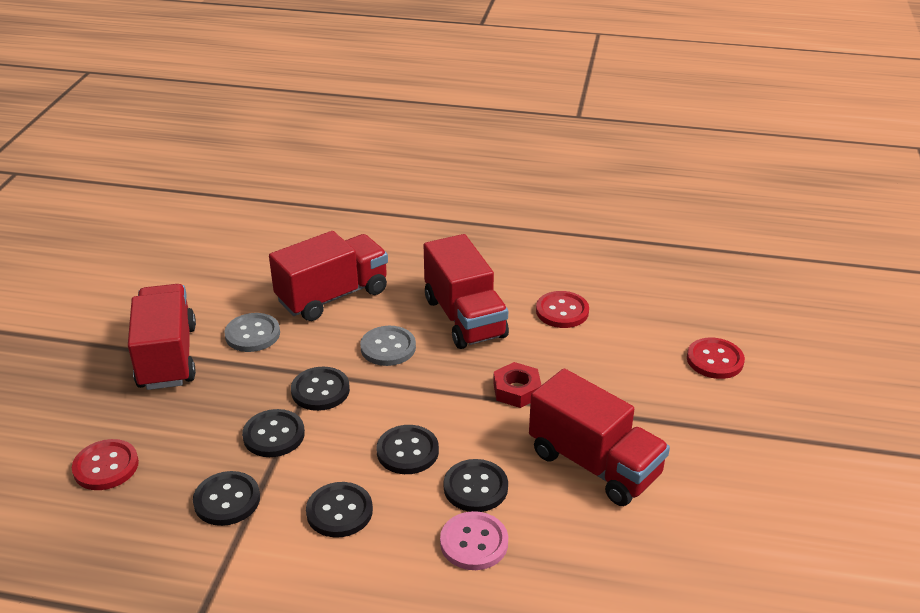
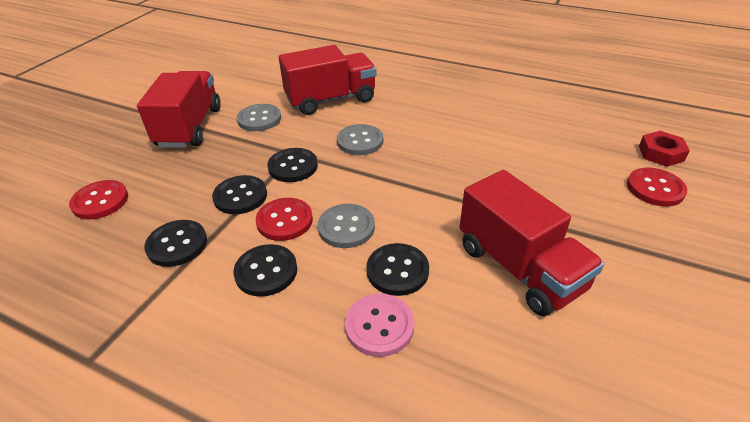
camera: 15 degrees right, 5 degrees up
black button [377,425,439,474] -> grey button [318,204,375,248]
red truck [424,234,509,349] -> none
red nut [493,362,541,408] -> red nut moved to [639,131,690,167]
red button [536,291,589,328] -> red button moved to [256,198,313,241]

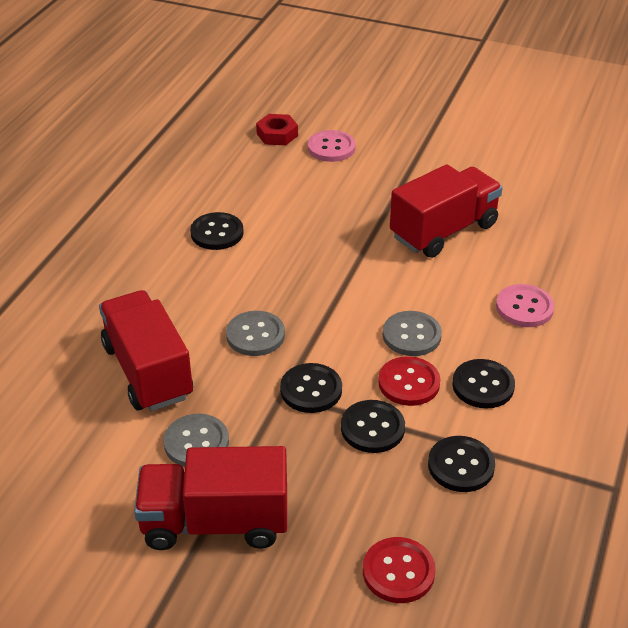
camera: 95 degrees left, 0 degrees up
black button [366,243,429,296] -> black button moved to [190,212,244,250]
red button [627,168,687,206] -> pink button [308,130,356,162]

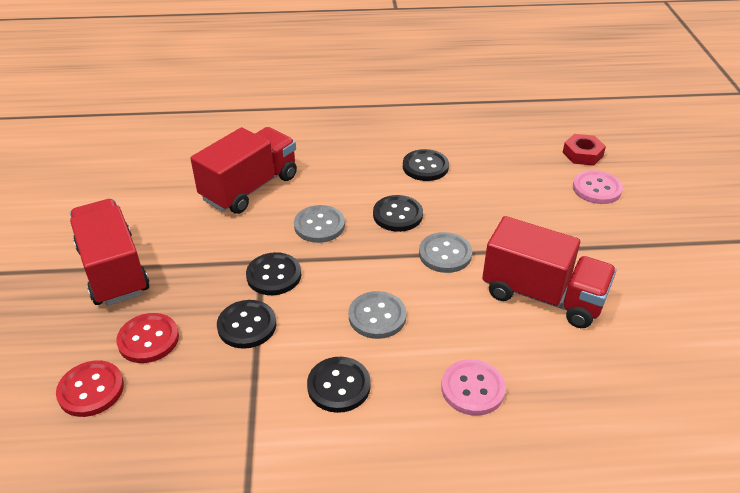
camera: 65 degrees right, 0 degrees up
grey button [163,414,229,467] -> grey button moved to [419,232,472,273]
red button [378,356,440,406] -> red button moved to [116,313,179,363]
black button [428,436,495,492] -> black button moved to [373,195,423,232]

